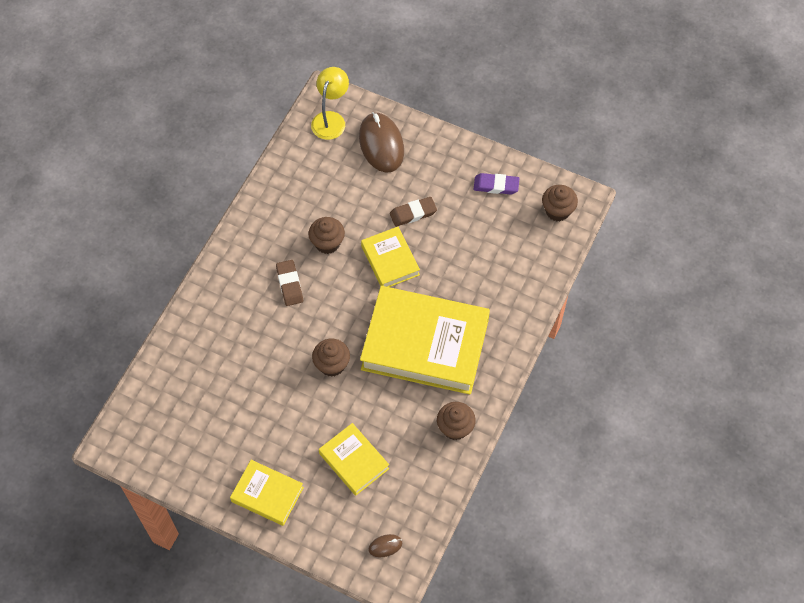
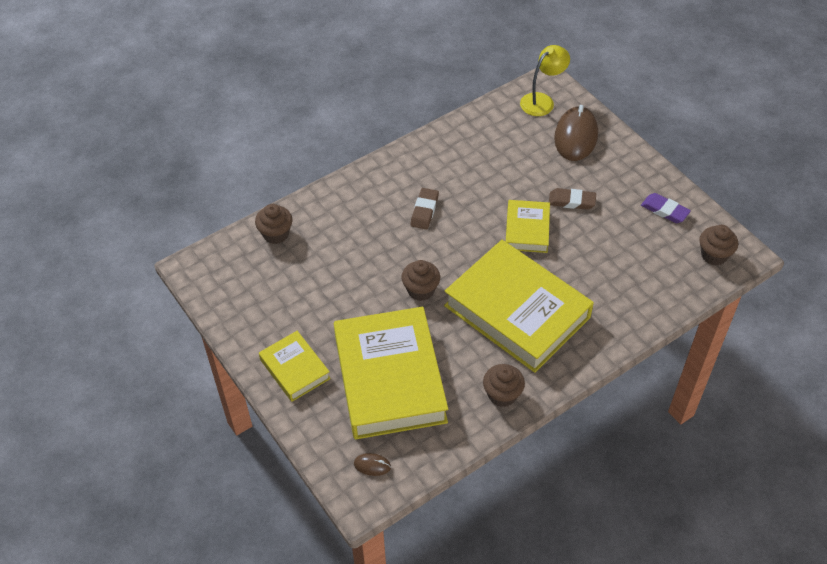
camera: 30 degrees right, 10 degrees down
brown cupcake [309,217,345,254] -> brown cupcake moved to [255,204,293,244]
yellow book [319,423,389,496] -> yellow book [334,307,448,440], size x2.01

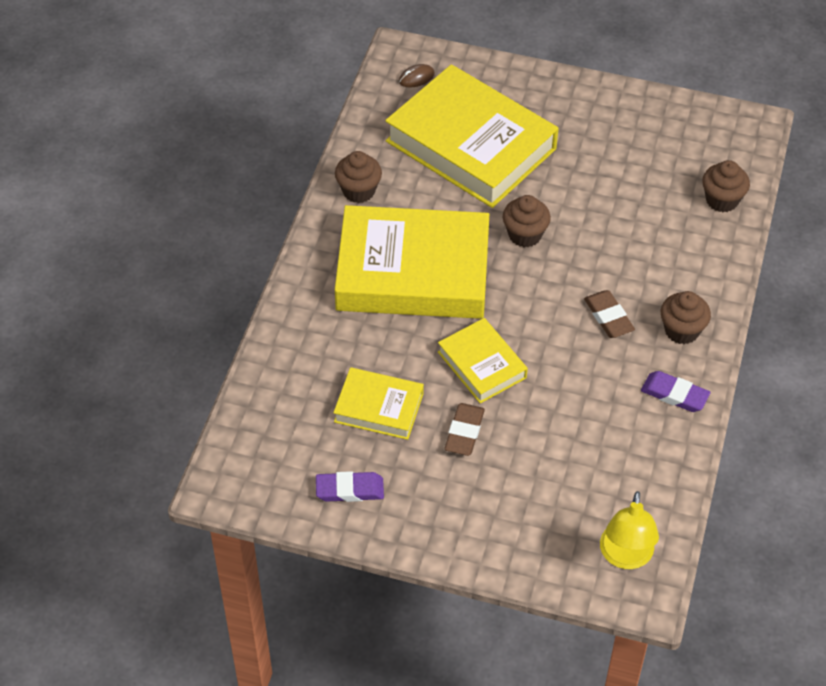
camera: 140 degrees right, 0 degrees up
yellow book [259,331,331,402] -> yellow book moved to [333,367,424,440]
brown eraser [549,188,596,210] -> brown eraser turned 45 degrees counterclockwise [444,403,485,456]
brown mouse [554,105,598,161] -> none
brown cupcake [699,225,738,266] -> brown cupcake moved to [661,291,711,344]
none -> purple eraser [641,371,710,412]

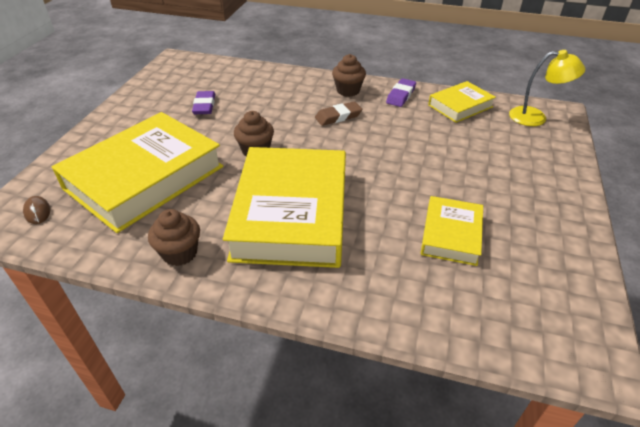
camera: 90 degrees left, 10 degrees down
purple eraser [316,471,384,502] -> purple eraser moved to [192,91,215,114]
yellow book [438,318,528,404] -> yellow book moved to [428,81,496,123]
brown eraser [444,403,485,456] -> none
brown cupcake [702,160,750,212] -> none

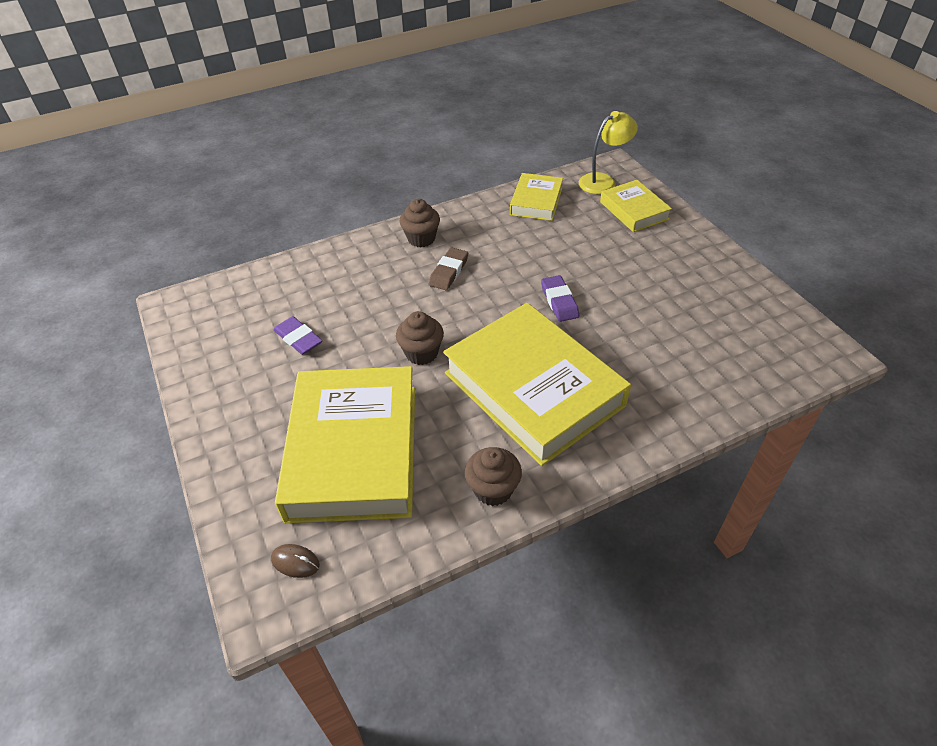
camera: 40 degrees left, 5 degrees up
purple eraser [386,78,416,107] -> purple eraser moved to [541,275,579,322]
yellow book [421,196,483,266] -> yellow book moved to [600,180,672,232]

